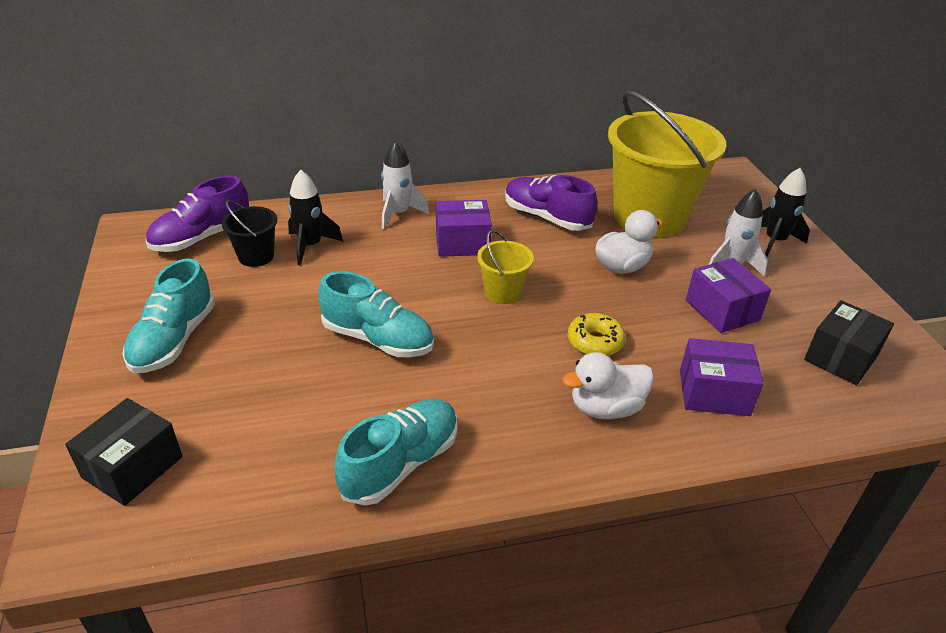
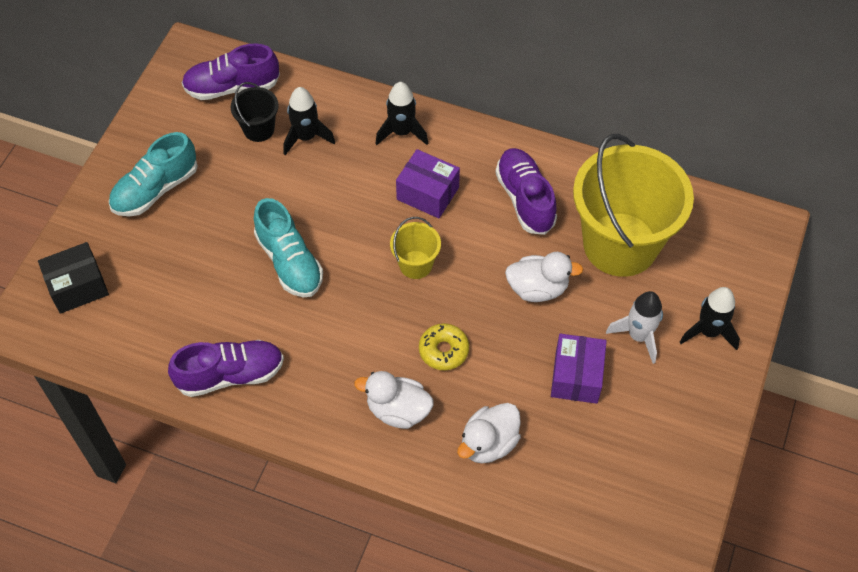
camera: 35 degrees right, 20 degrees up
turquoise shoe [334,399,457,505] -> purple shoe [168,340,284,397]
white rocket [381,140,429,229] -> black rocket [375,82,428,145]
purple box [680,338,763,416] -> white duck [457,403,521,463]
black box [804,300,894,385] -> none

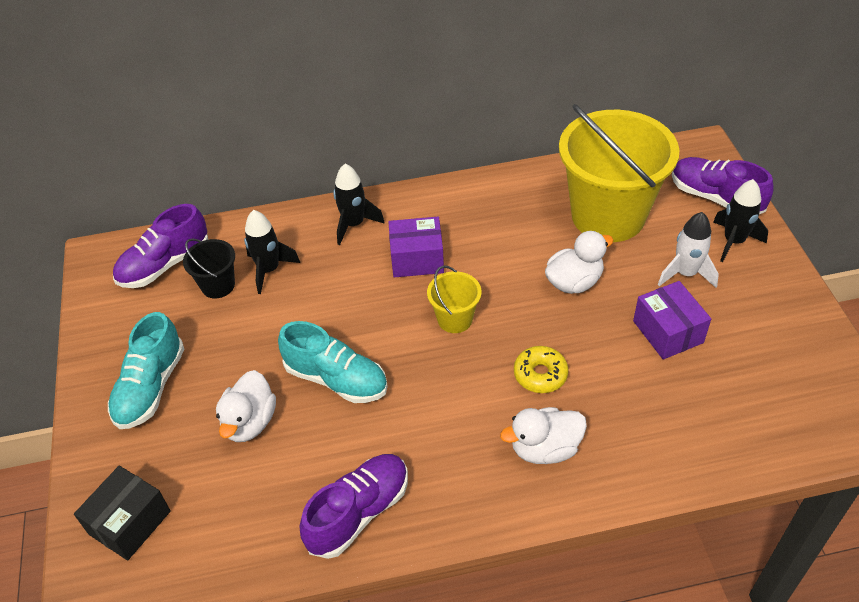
camera: 30 degrees left, 10 degrees down
white duck [457,403,521,463] -> white duck moved to [216,370,276,442]
purple shoe [495,148,557,235] -> purple shoe moved to [672,157,774,214]

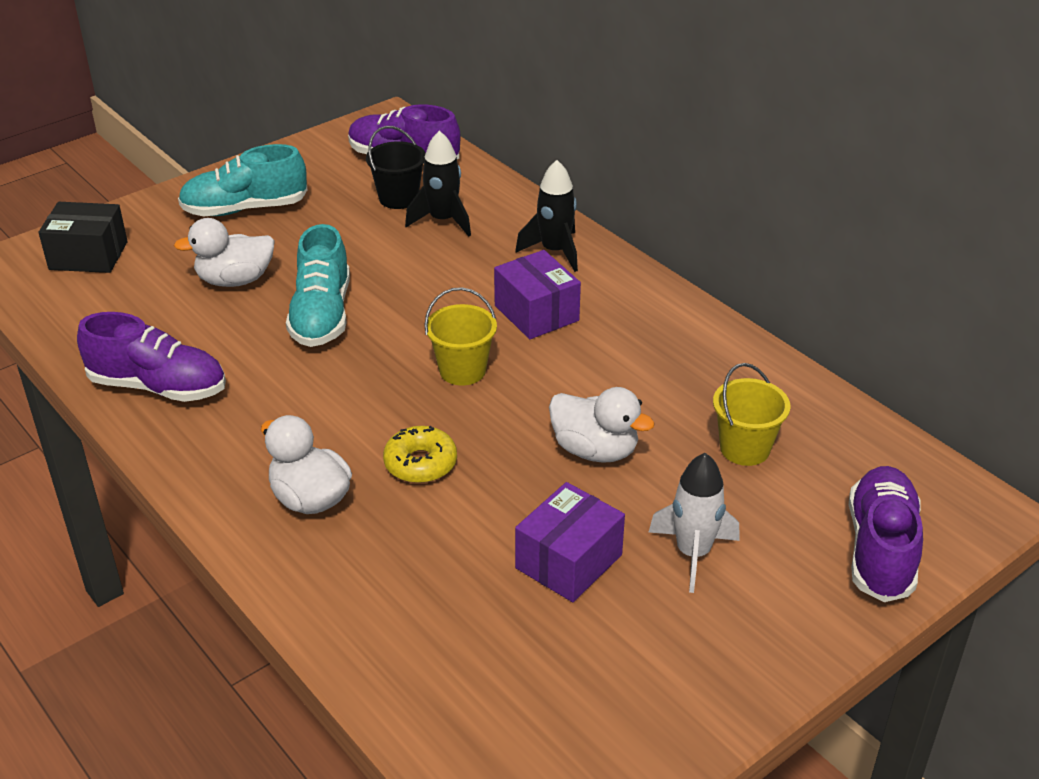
camera: 60 degrees right, 10 degrees down
yellow bucket [559,104,679,242] -> yellow bucket [713,363,790,466], size x0.44
black rocket [713,179,768,262] -> none

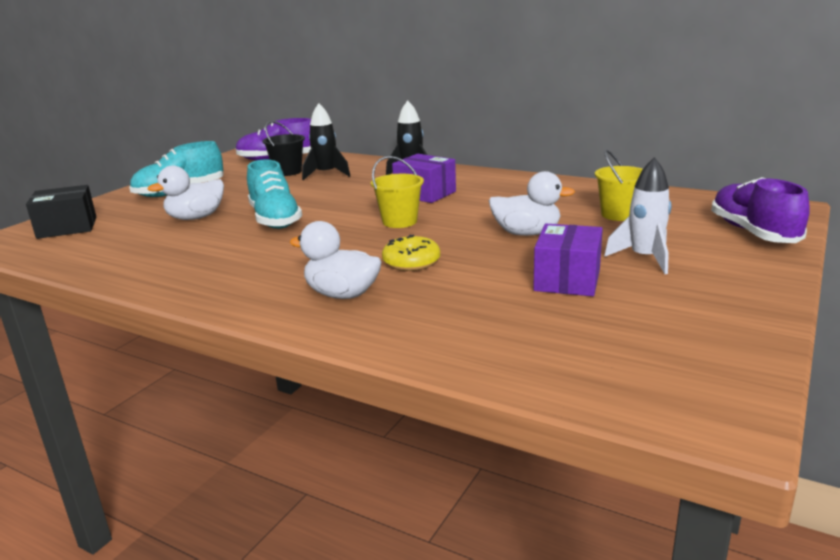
camera: 20 degrees left, 15 degrees down
purple shoe [77,312,226,402] -> none

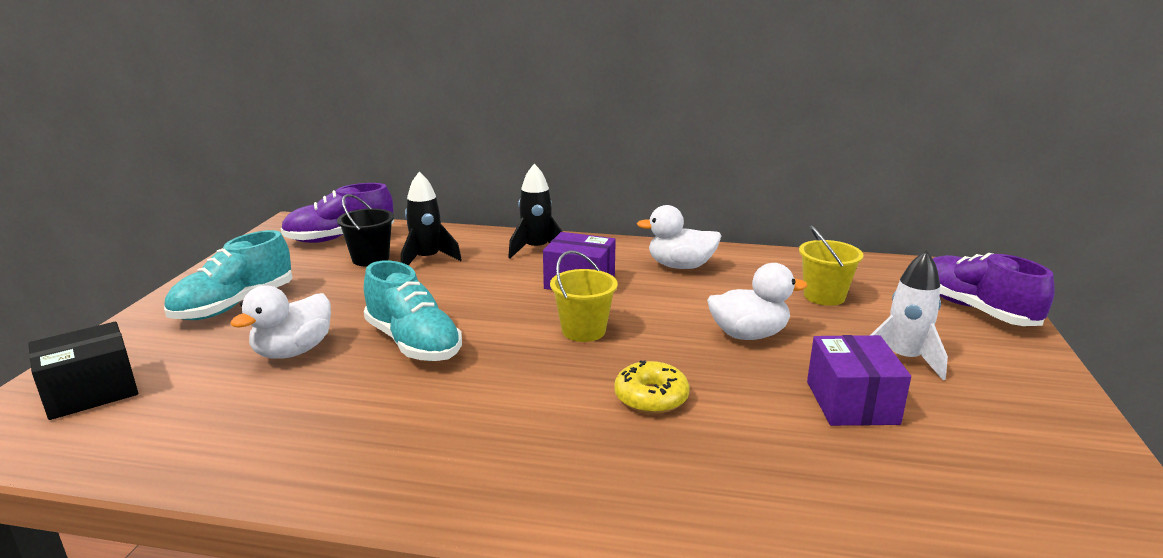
camera: 20 degrees left, 0 degrees up
white duck [290,221,381,299] -> white duck moved to [637,205,721,269]

